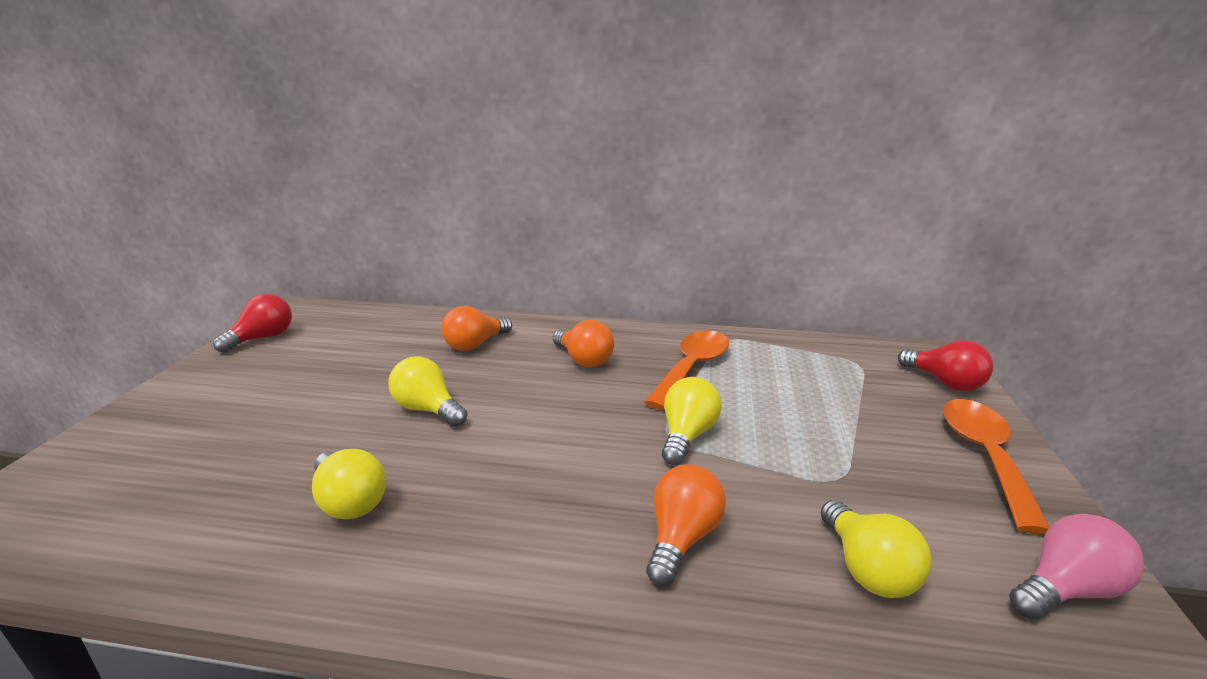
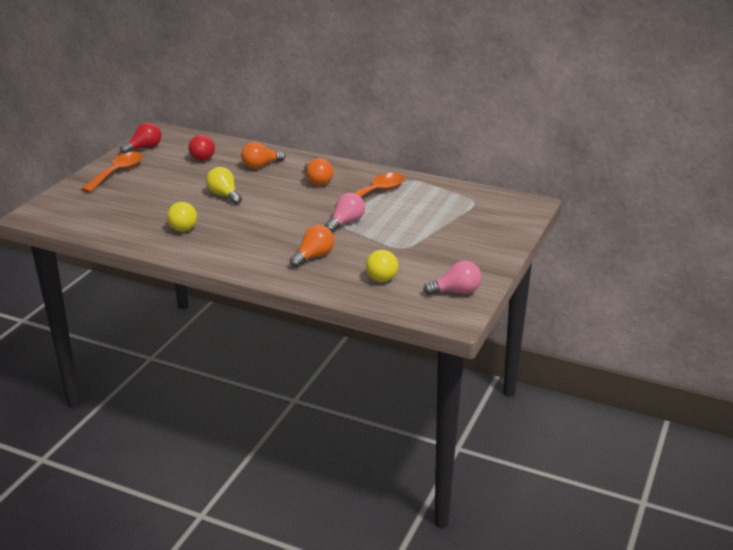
camera: 15 degrees right, 5 degrees up
yellow light bulb [662,377,722,465] -> pink light bulb [325,193,365,232]
red light bulb [898,340,993,391] -> red light bulb moved to [189,135,215,161]
orange spoon [943,399,1050,534] -> orange spoon moved to [81,152,143,193]

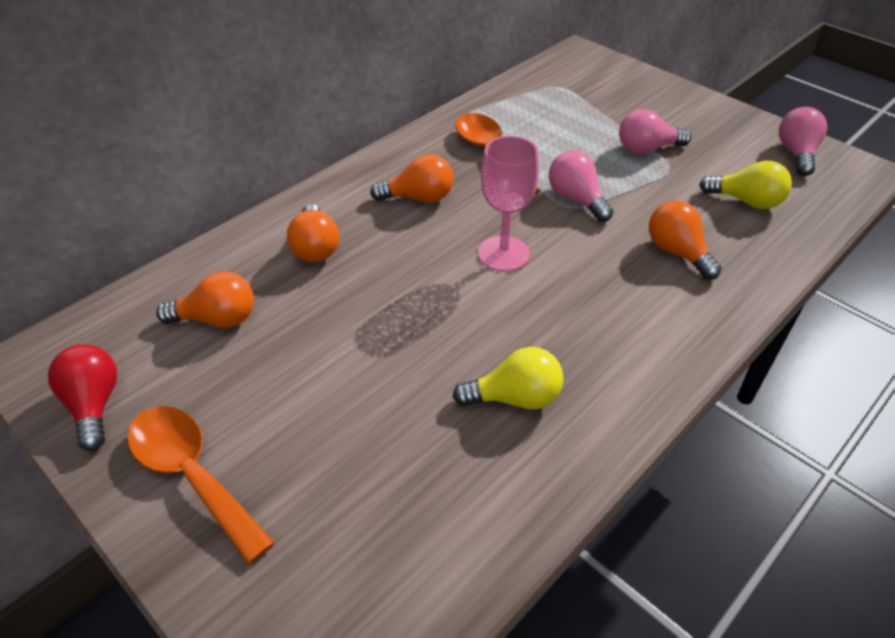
camera: 70 degrees left, 15 degrees up
red light bulb [189,135,215,161] -> orange light bulb [156,271,254,328]
yellow light bulb [206,167,242,205] -> none
none -> pink goblet [478,136,539,272]
none -> pink light bulb [619,109,691,155]

